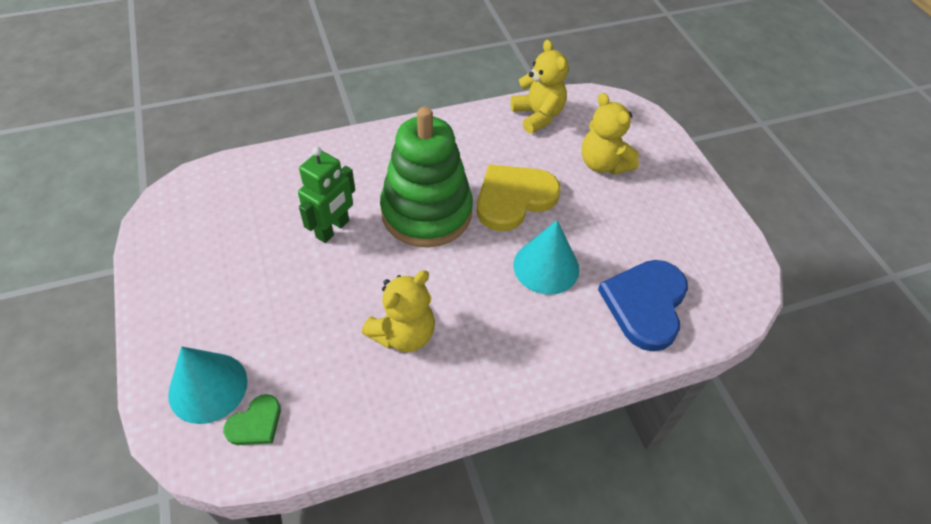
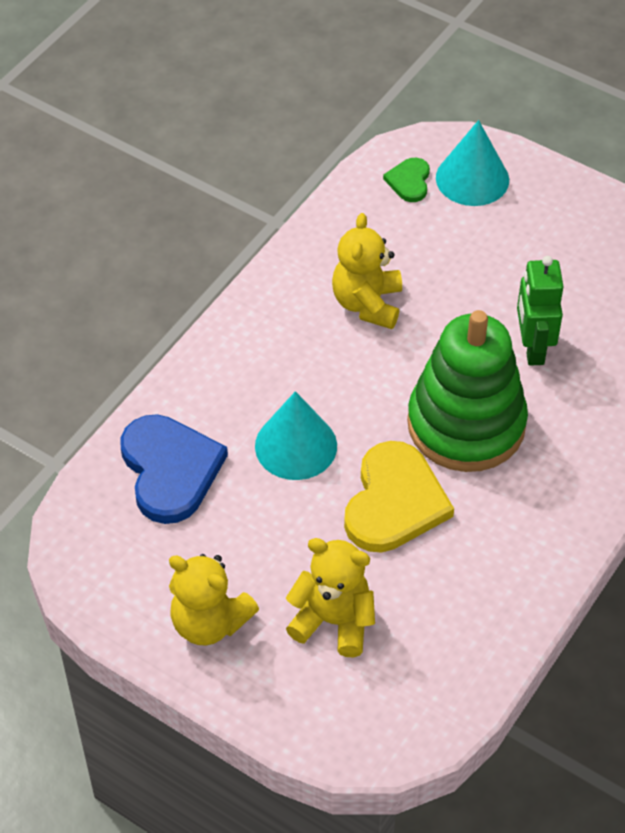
camera: 145 degrees right, 0 degrees up
yellow teddy bear [511,39,568,133] -> yellow teddy bear moved to [169,554,259,646]

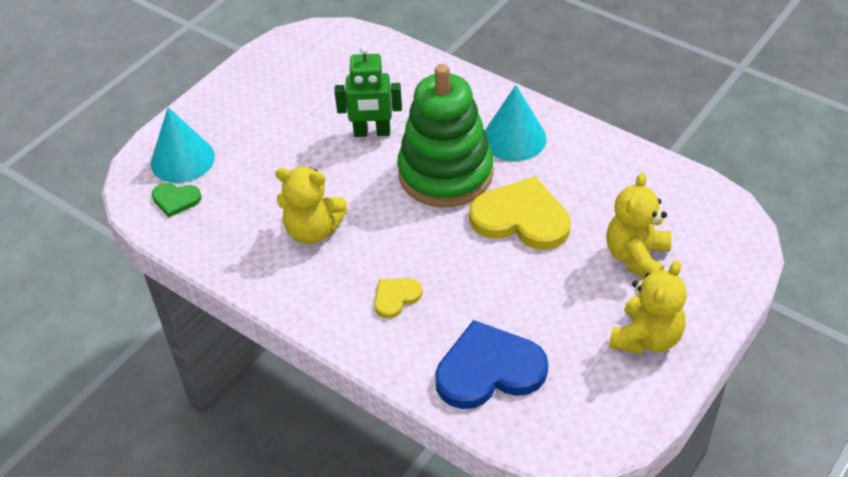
camera: 85 degrees left, 5 degrees down
turquoise cone [255,391,337,480] -> turquoise cone moved to [485,85,547,161]
none -> yellow heart [374,278,423,319]

